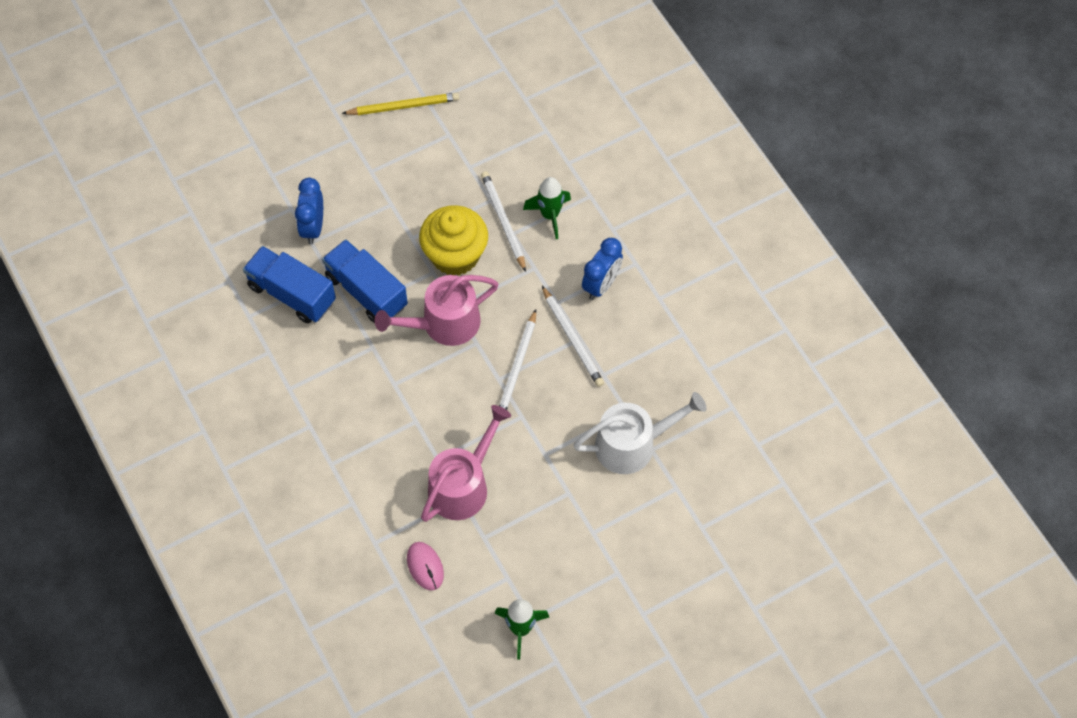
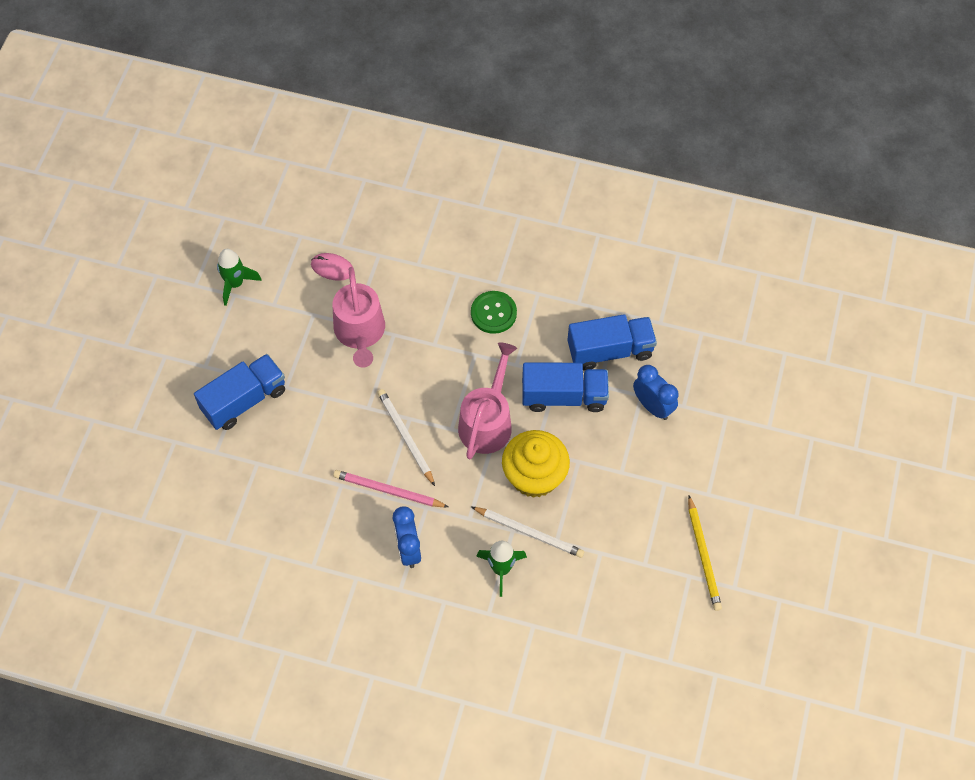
camera: 135 degrees right, 0 degrees up
yellow pencil [342,92,459,115] -> yellow pencil turned 45 degrees counterclockwise [688,496,722,611]
white pencil [542,286,604,387] -> pink pencil [333,470,448,507]
white watering can [574,392,707,474] -> none
none -> blue truck [194,354,285,430]
none -> green button [471,291,517,334]

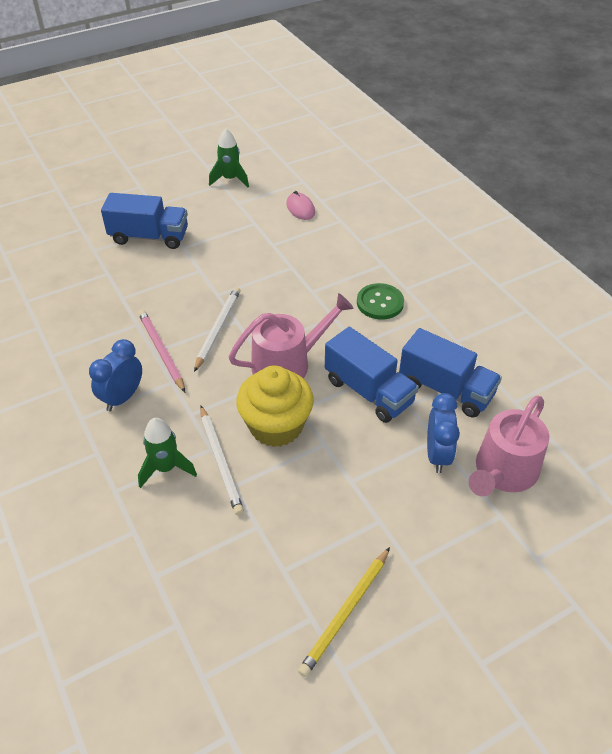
camera: 45 degrees right, 15 degrees down
pink watering can [333,267,385,368] -> pink watering can moved to [469,396,549,496]

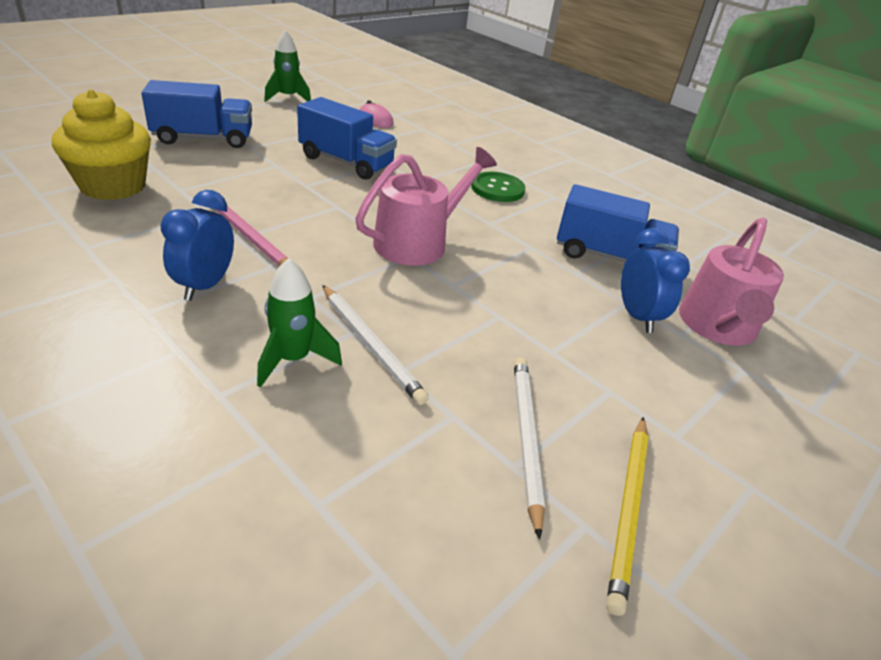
camera: 20 degrees left, 10 degrees down
white pencil [194,287,241,372] -> white pencil moved to [514,357,545,540]
yellow cupcake [236,366,314,447] -> yellow cupcake moved to [52,89,151,200]
blue truck [325,327,419,423] -> blue truck moved to [297,97,397,180]

